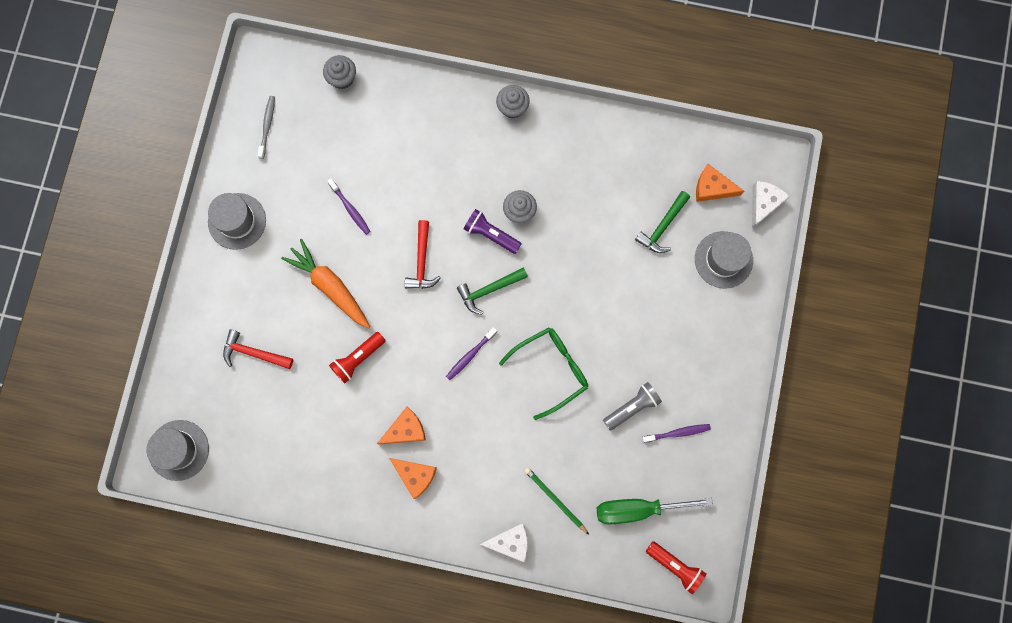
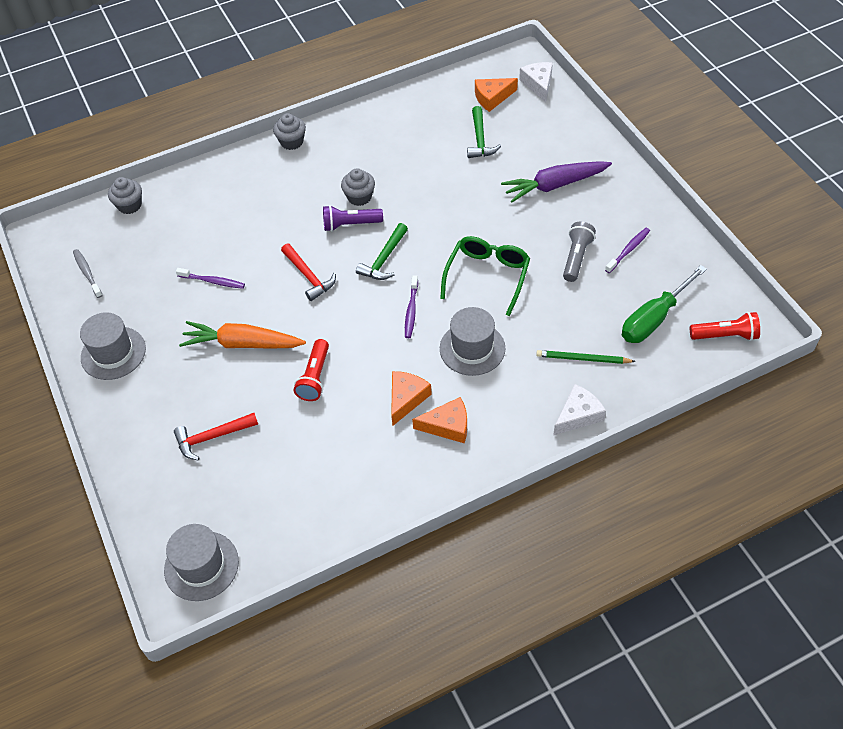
camera: 35 degrees left, 25 degrees down
grey hat [695,231,753,288] -> grey hat moved to [440,307,506,376]
none -> purple carrot [501,161,612,203]

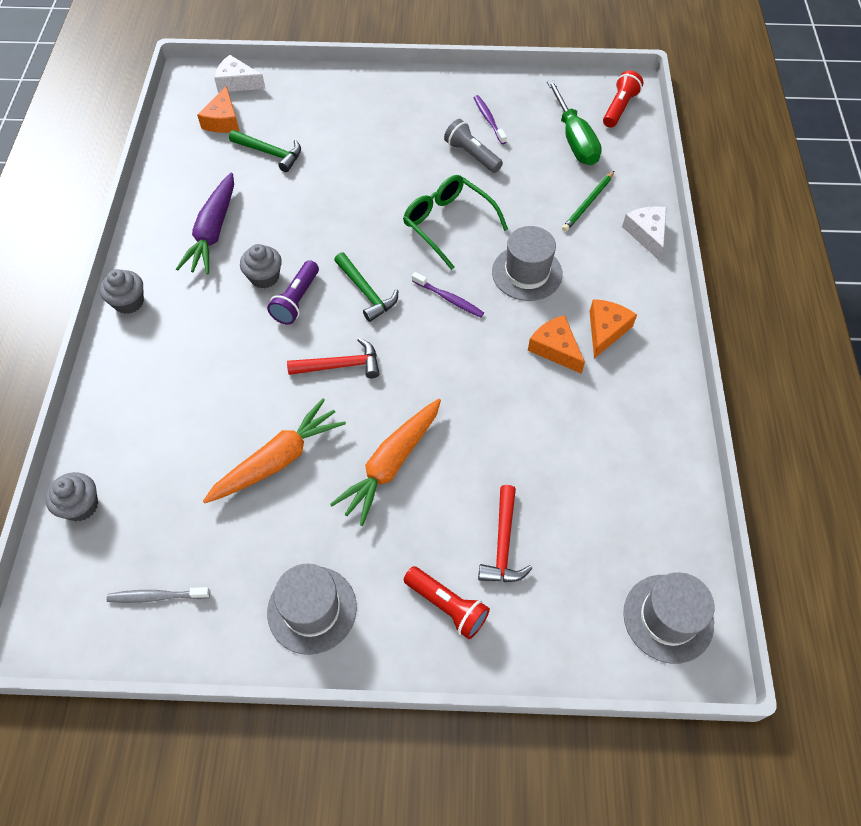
camera: 65 degrees left, 5 degrees up
purple toothbrush [176,268,245,289] -> orange carrot [203,399,346,503]
red flashlight [294,339,329,401] -> red flashlight moved to [404,566,490,639]
purple carrot [501,161,612,203] -> purple carrot moved to [176,173,234,274]

